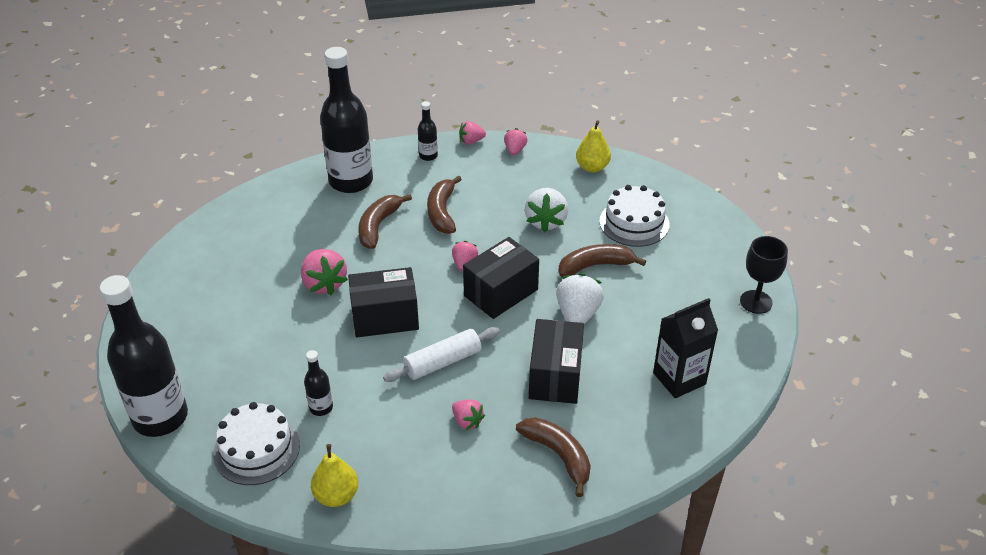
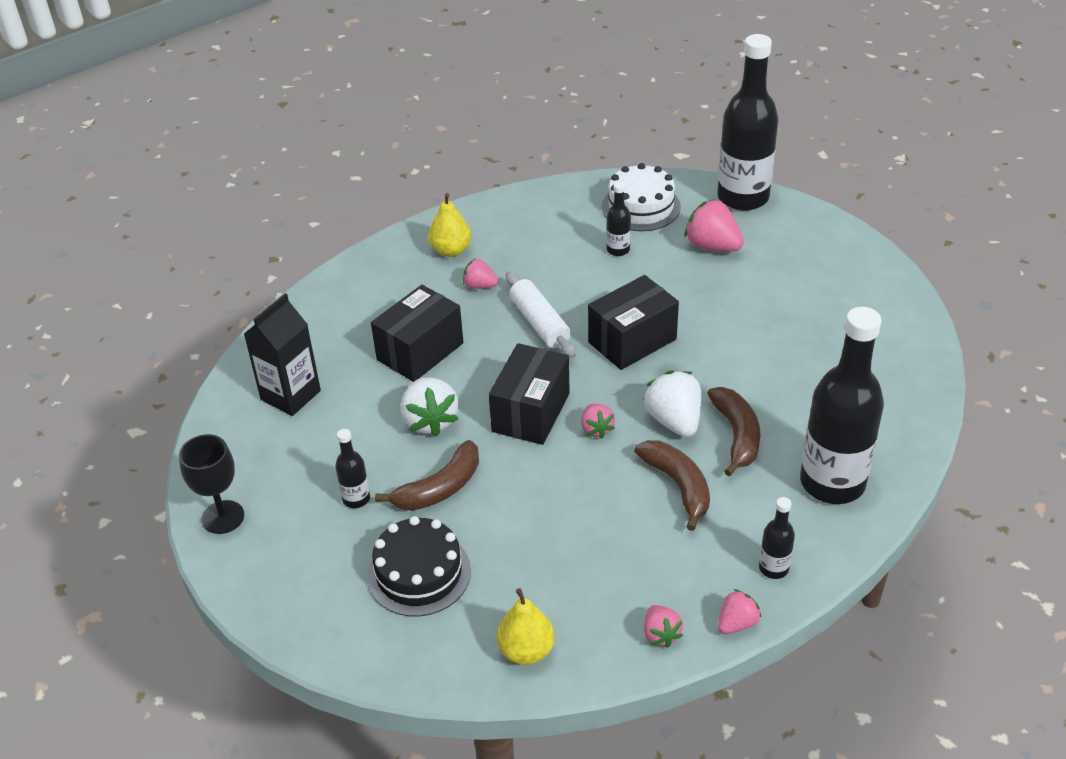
camera: 155 degrees right, 0 degrees up
pink strawberry [301,249,348,295] -> pink strawberry moved to [684,199,744,252]
yellow pear [311,444,358,507] -> yellow pear moved to [428,193,471,257]
white rolling pin [383,327,500,382] -> white rolling pin turned 60 degrees counterclockwise [506,272,576,358]
brown banana [516,417,591,497] -> none
white strawberry [525,188,568,233] -> white strawberry moved to [643,370,701,437]
black box [529,319,584,404] -> black box turned 60 degrees clockwise [371,285,464,382]
white cake [599,185,669,247] -> black cake [367,516,471,617]
none -> black bottle [335,429,370,508]

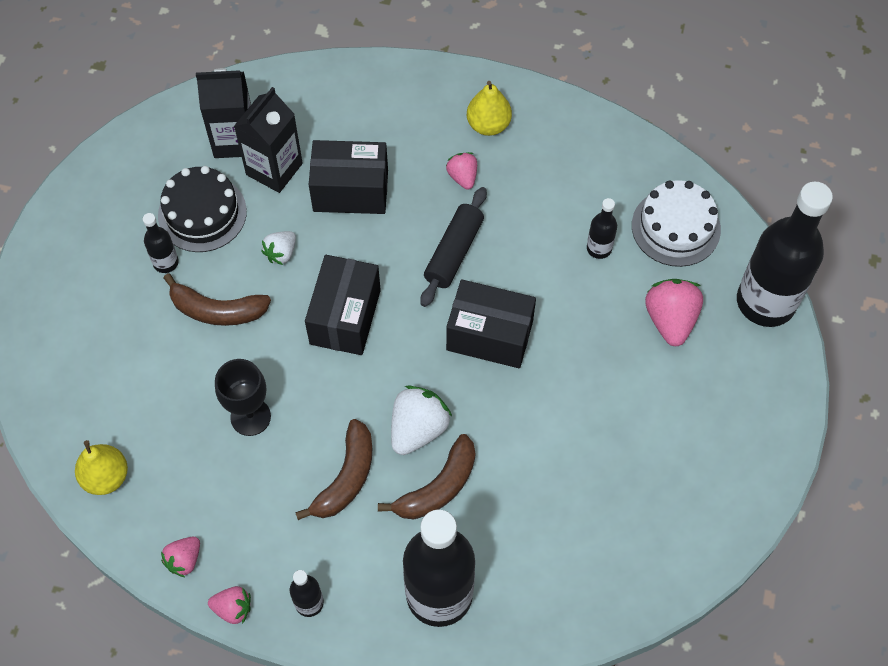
camera: 50 degrees right, 20 degrees up
black goblet [179,434,244,534] -> black goblet moved to [215,359,271,436]
black cake [367,516,471,617] -> black cake moved to [158,166,247,252]
white strawberry [401,377,459,437] -> white strawberry [261,231,296,265], size x0.59
black box [489,343,570,445] -> black box turned 60 degrees counterclockwise [305,255,381,355]
white rolling pin [506,272,576,358] -> black rolling pin [421,187,487,307]
pink strawberry [581,404,615,439] -> none
none -> black carton [234,87,303,193]

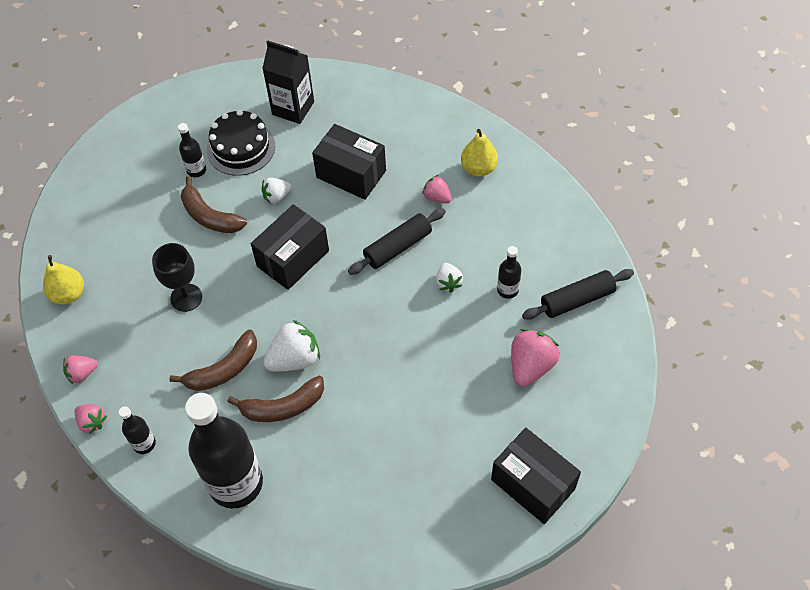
camera: 30 degrees right, 5 degrees down
black carton [234,87,303,193] -> none
pink strawberry [446,152,477,190] -> pink strawberry turned 60 degrees counterclockwise [422,175,452,203]
black box [446,279,536,368] -> black box moved to [491,428,581,524]
white cake [632,180,721,267] -> black rolling pin [522,269,634,320]
black bottle [737,182,833,327] -> none
none -> white strawberry [436,263,463,293]

